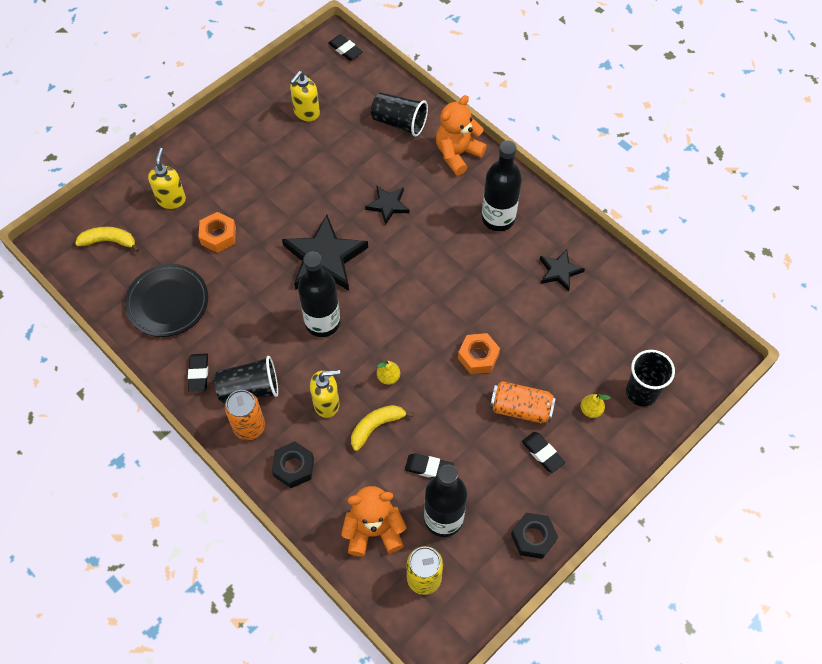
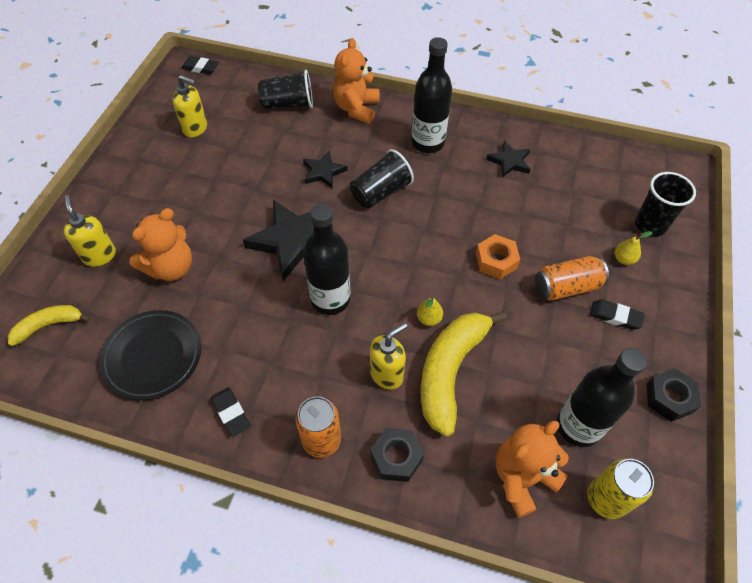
camera: 30 degrees left, 5 degrees down
orange nut [198,212,236,253] -> orange teddy bear [129,208,192,281]
black cup [214,356,278,403] -> black cup moved to [350,149,414,208]
yellow soap dispenser [290,71,320,121] -> yellow soap dispenser turned 75 degrees counterclockwise [172,75,207,137]
yellow banana [351,405,414,451] -> yellow banana [421,311,507,436], size x1.83
black eraser [405,453,454,478] -> none

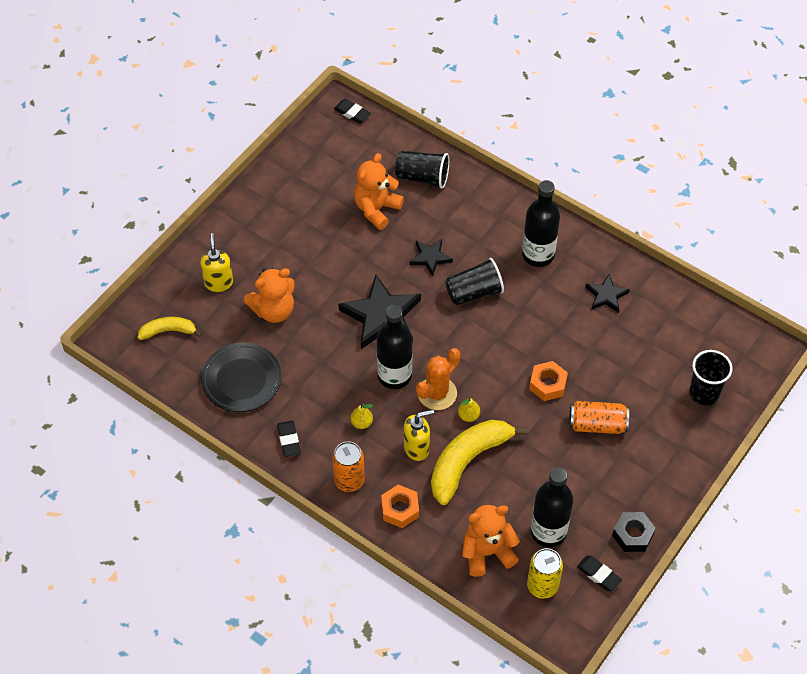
camera: 20 degrees right, 0 degrees up
yellow soap dispenser [172,75,207,137] -> none
orange teddy bear [333,38,380,124] -> orange teddy bear moved to [354,153,404,230]
black nut [370,428,424,482] -> orange nut [381,484,419,528]
black eraser [590,299,645,330] -> black eraser moved to [577,555,622,591]
yellow pear [615,231,653,265] -> yellow pear moved to [350,404,373,429]
none -> orange cactus [416,348,460,410]

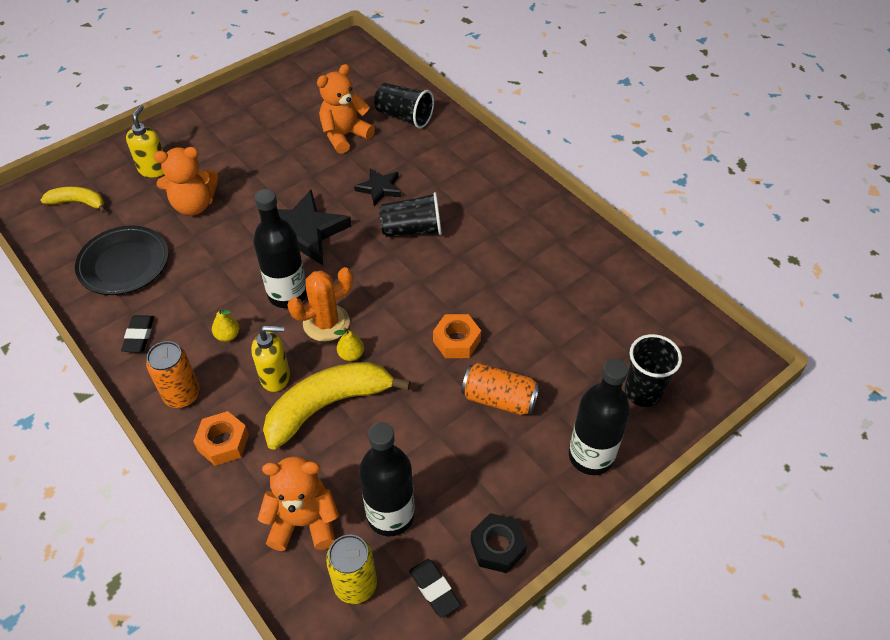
camera: 15 degrees right, 5 degrees down
black eraser [334,99,371,123] -> none
black bottle [522,180,560,267] -> black bottle moved to [569,359,630,475]
black star [585,274,630,313] -> none

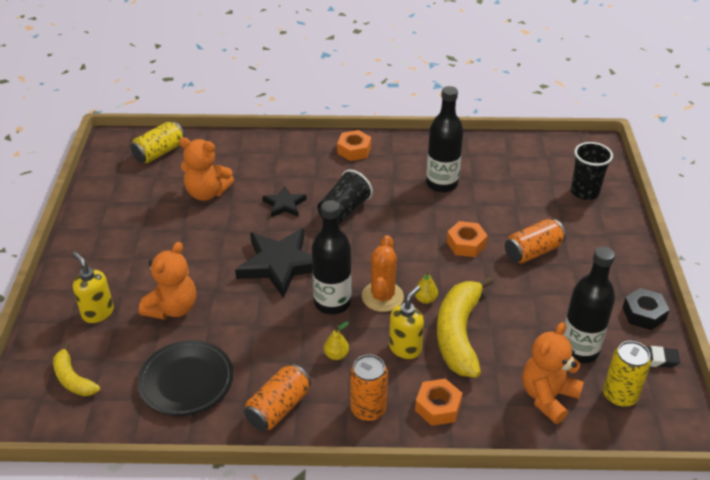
camera: 50 degrees left, 10 degrees down
yellow banana [41,186,106,213] -> yellow banana turned 90 degrees counterclockwise [53,342,100,396]
black eraser [121,315,154,352] -> orange can [244,364,311,431]
orange teddy bear [317,64,375,154] -> orange teddy bear turned 75 degrees counterclockwise [179,138,234,201]
black cup [374,83,434,128] -> none
black bottle [569,359,630,475] -> black bottle moved to [426,86,464,193]
none -> yellow can [130,121,185,163]
none -> orange nut [337,130,371,161]

